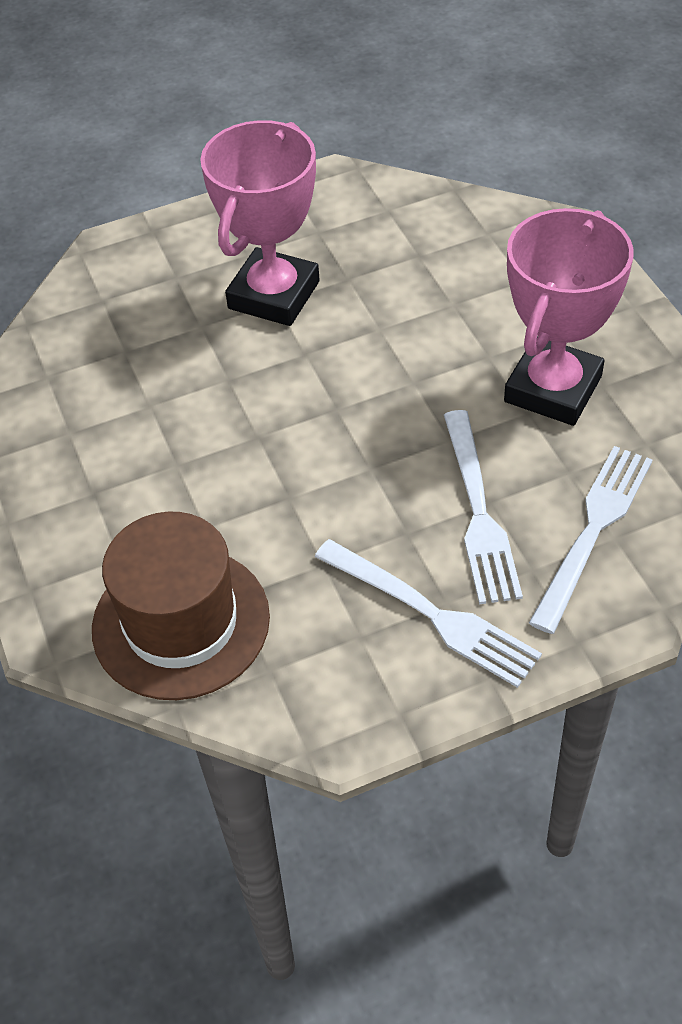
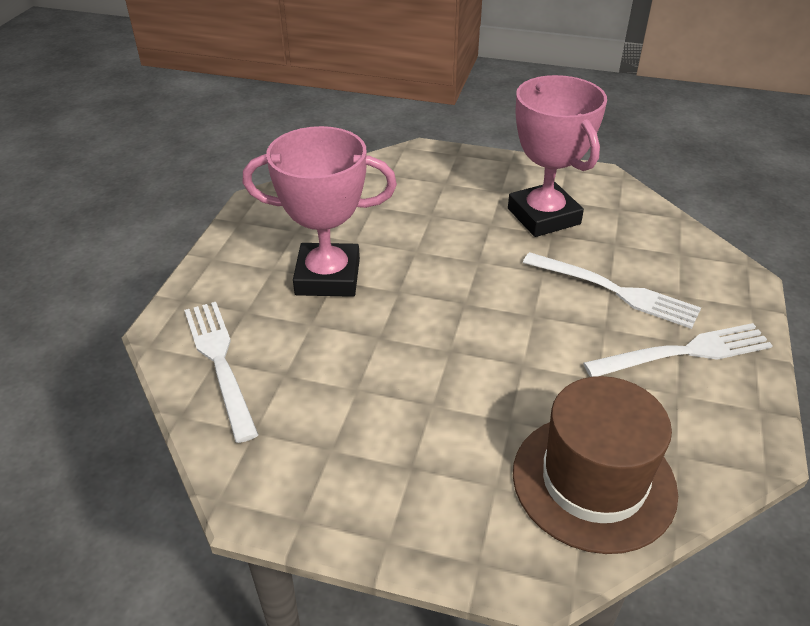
camera: 55 degrees left, 10 degrees down
pink trophy [200,120,320,326] -> pink trophy turned 60 degrees counterclockwise [242,126,397,297]
white fork [529,446,652,634] -> white fork moved to [184,302,259,443]

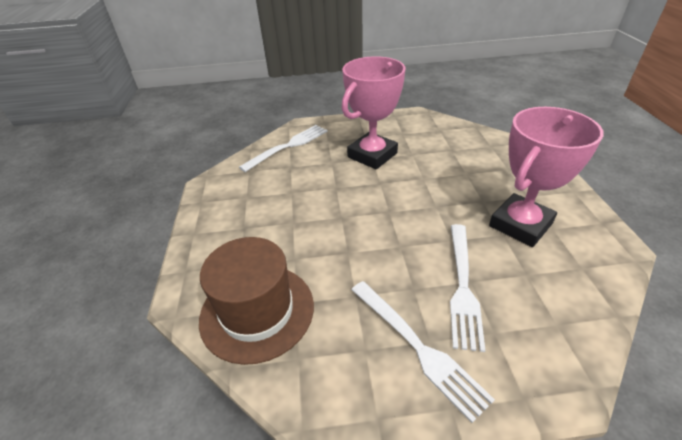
camera: 70 degrees right, 0 degrees up
pink trophy [242,126,397,297] -> pink trophy turned 60 degrees clockwise [342,56,405,169]

